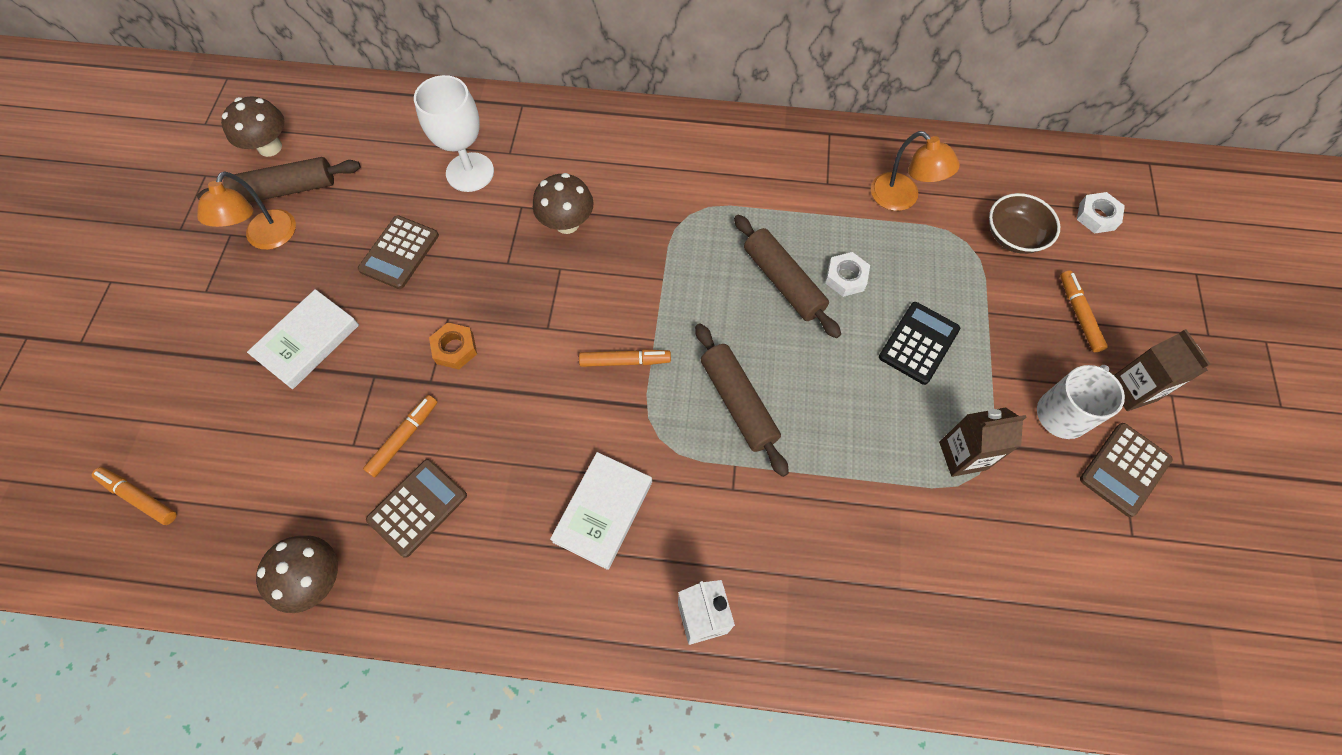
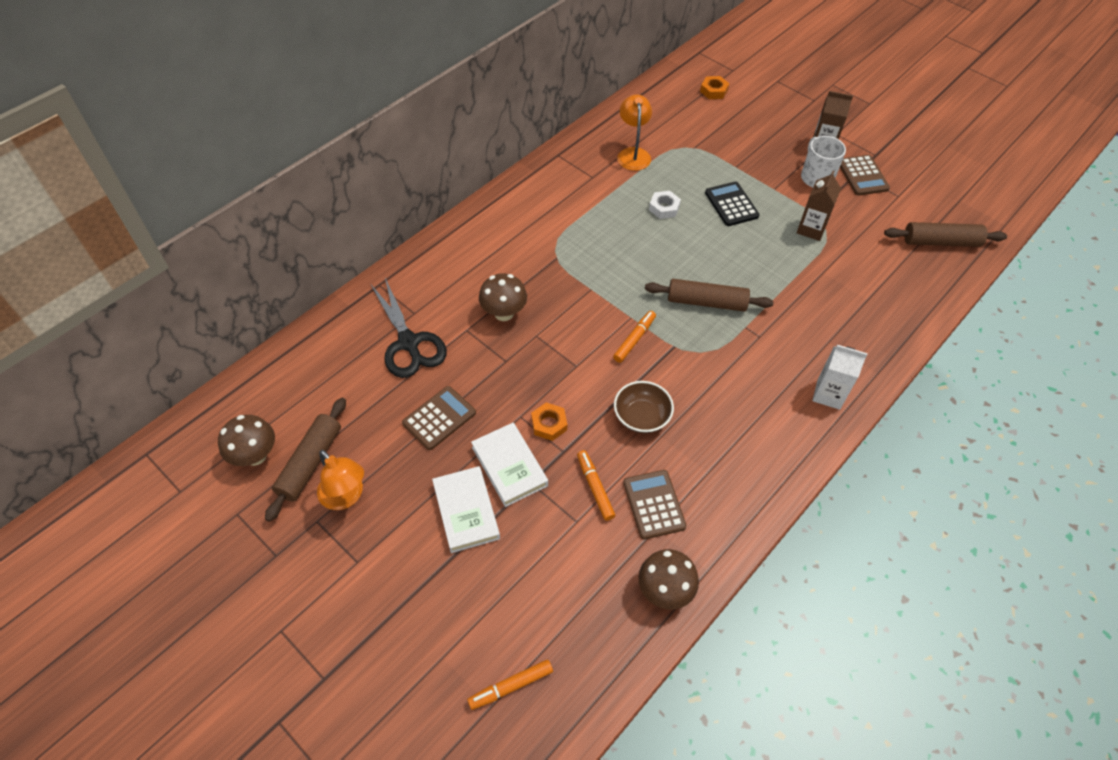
camera: 55 degrees left, 10 degrees down
brown calculator [358,215,439,289] -> brown calculator turned 105 degrees counterclockwise [402,386,476,450]
white goblet [414,75,494,192] -> black scissors [371,278,447,378]
white book [550,452,652,570] -> white book moved to [471,423,548,507]
brown rolling pin [734,215,841,338] -> brown rolling pin moved to [884,222,1007,247]
orange lamp [871,131,960,211] -> orange lamp turned 90 degrees counterclockwise [617,94,652,171]
brown bowl [989,193,1060,254] -> brown bowl moved to [614,381,674,433]
orange marker [1060,270,1108,352] -> none
white nut [1077,192,1125,234] -> orange nut [700,76,729,99]

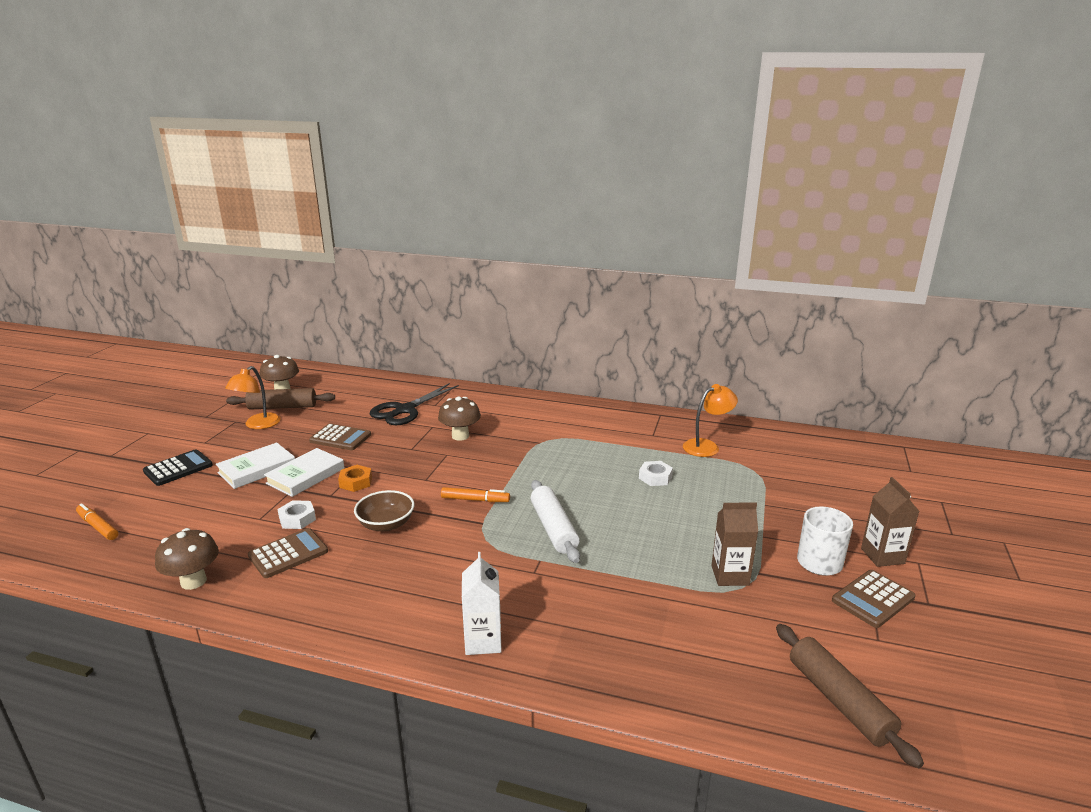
camera: 65 degrees right, 30 degrees down
orange marker [577,450,615,521] -> white nut [277,500,316,529]
brown rolling pin [645,279,773,311] -> white rolling pin [531,480,580,563]
orange nut [700,76,729,99] -> none
black calculator [705,182,760,226] -> black calculator moved to [143,449,213,486]

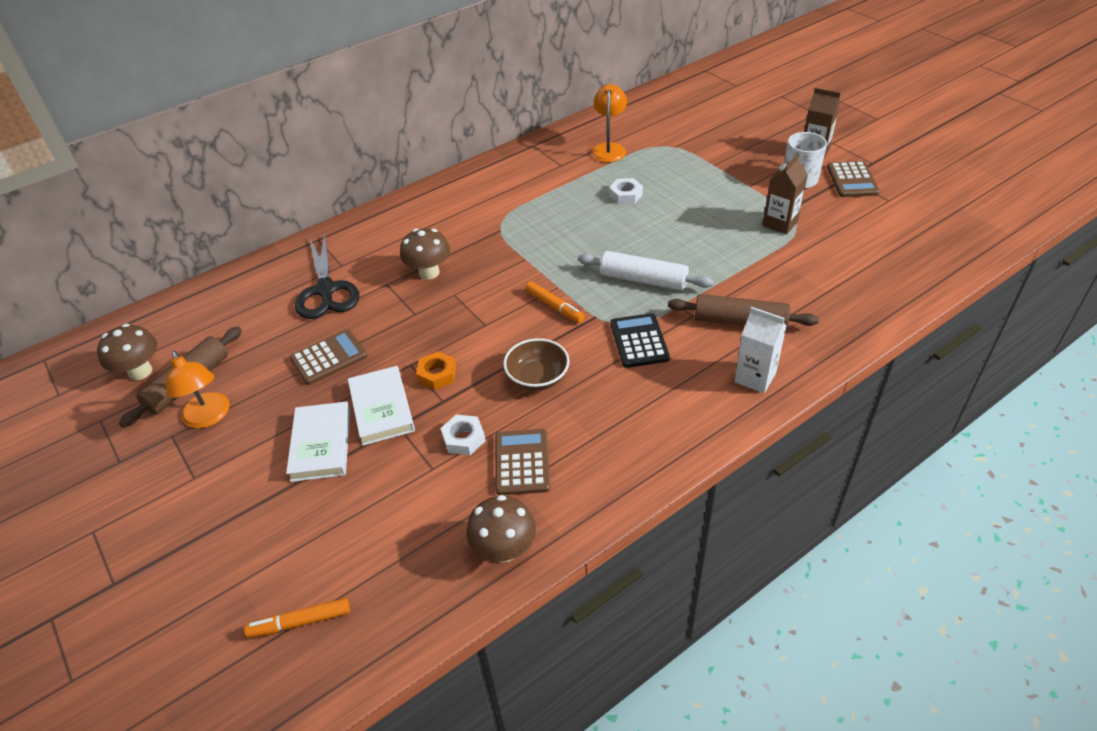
camera: 50 degrees left, 20 degrees up
black calculator [143,449,213,486] -> black calculator moved to [611,313,670,368]
orange marker [441,487,510,502] -> orange marker turned 90 degrees clockwise [525,282,585,323]
brown rolling pin [776,624,924,768] -> brown rolling pin moved to [668,294,819,330]

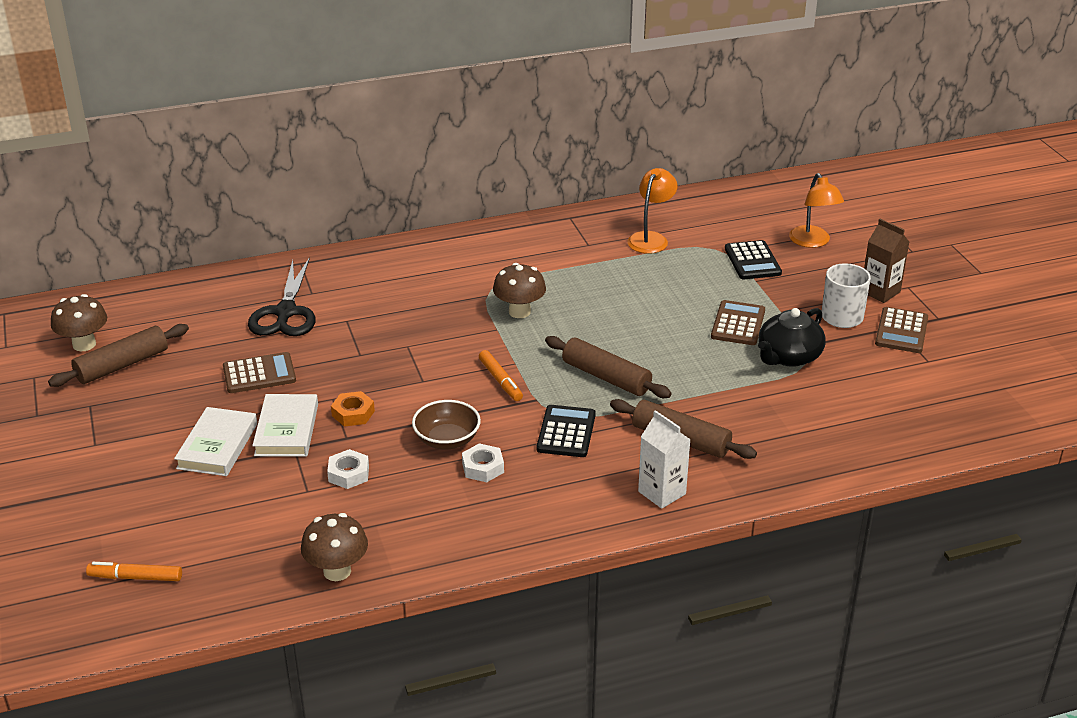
camera: 15 degrees right, 10 degrees down
orange lamp [166,351,230,429] -> orange lamp moved to [789,173,844,248]
brown mushroom [400,228,450,280] -> brown mushroom moved to [493,263,546,318]
brown calculator [495,429,550,495] -> brown calculator moved to [711,300,765,345]
white rolling pin [578,251,714,291] -> brown rolling pin [545,336,672,398]
white nut [609,178,643,204] -> white nut moved to [462,443,504,482]
brown carton [763,153,808,234] -> black teapot [758,308,826,367]
none -> black calculator [725,240,782,279]

